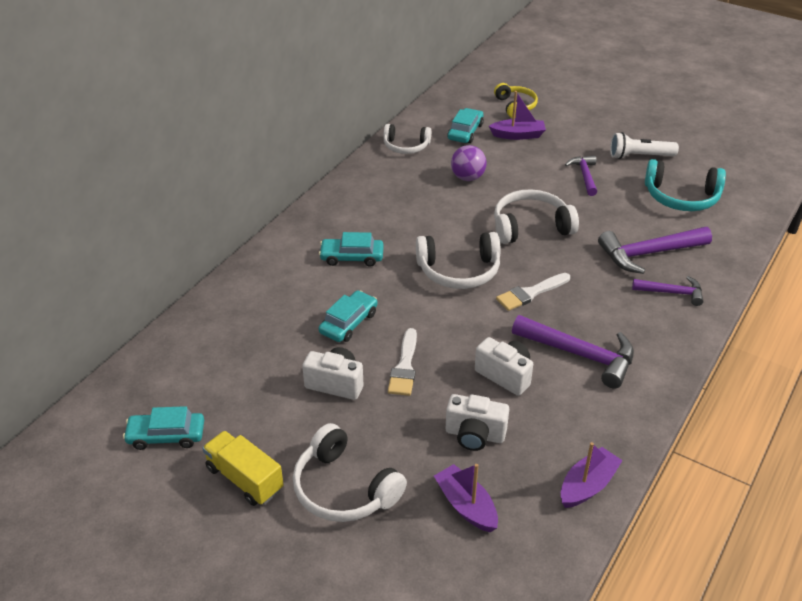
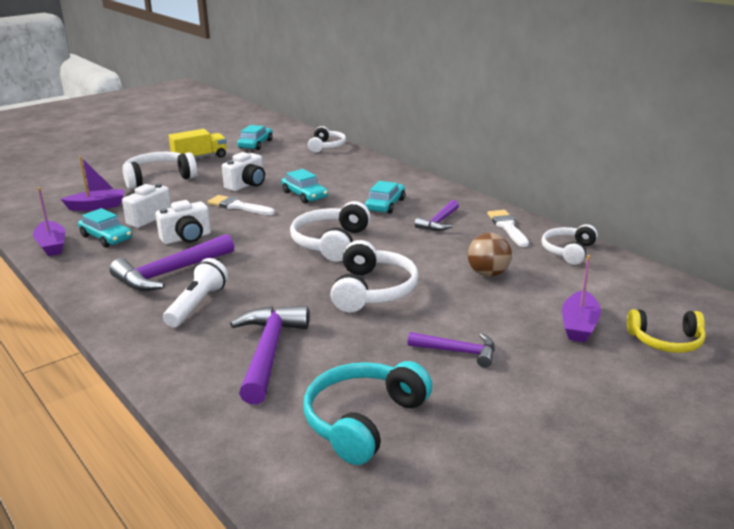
camera: 110 degrees right, 15 degrees down
turquoise car [447,108,484,143] -> turquoise car moved to [78,208,132,248]
purple ball [451,145,487,181] -> brown ball [467,233,512,277]
white brush [496,273,570,311] -> white brush moved to [487,210,529,247]
white flashlight [610,132,679,159] -> white flashlight moved to [163,258,228,327]
purple hammer [632,276,703,306] -> purple hammer moved to [415,200,459,231]
none -> white headphones [308,126,346,153]

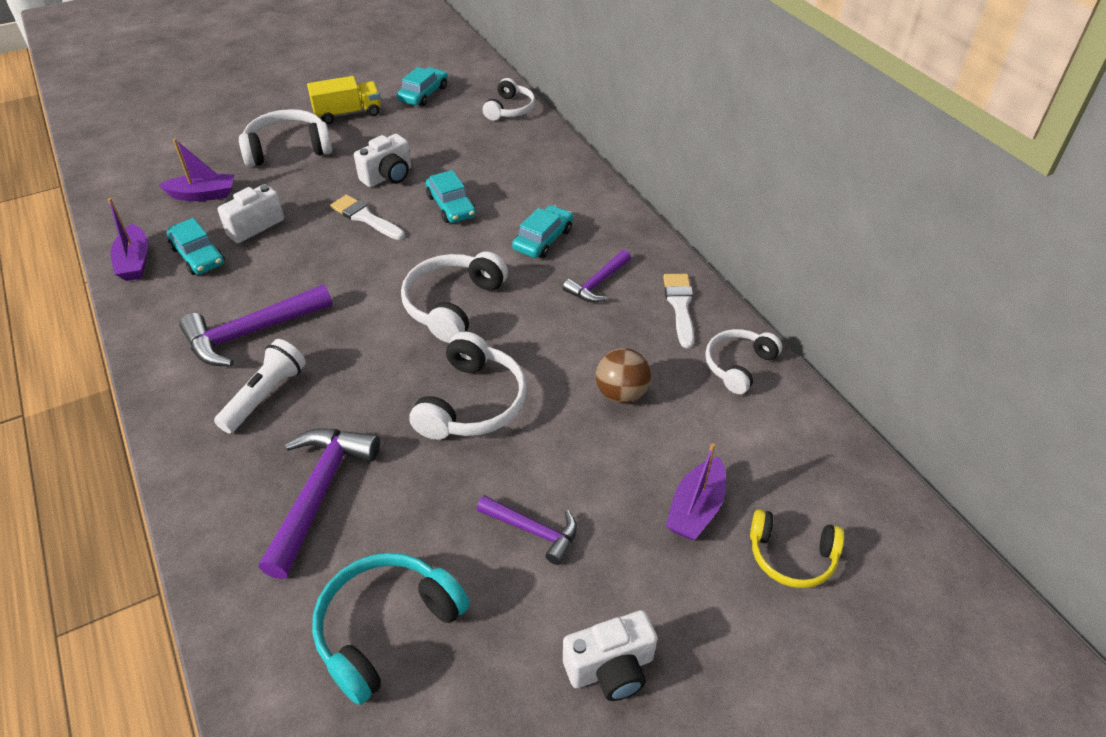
camera: 10 degrees right, 20 degrees up
white camera [155,200,211,244] -> white camera moved to [563,610,657,701]

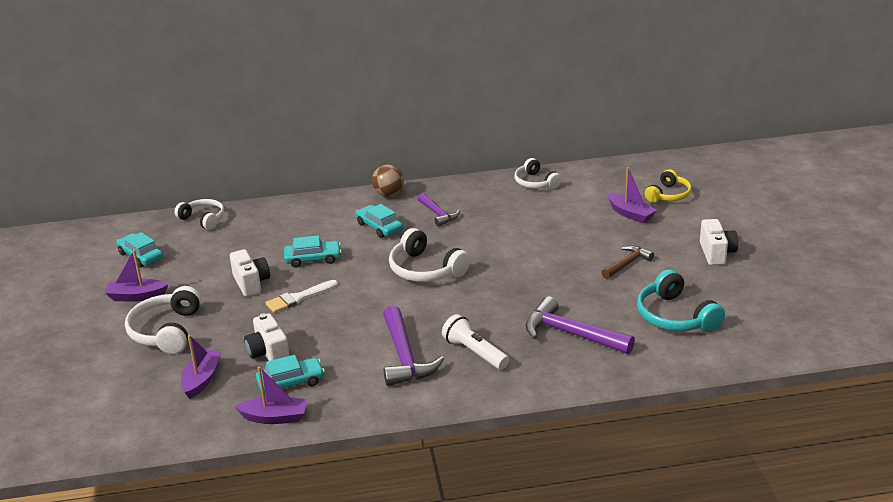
camera: 70 degrees left, 15 degrees down
yellow truck [307,76,381,124] -> purple boat [105,250,168,302]
white headphones [409,332,527,440] -> none
purple hammer [477,495,577,565] -> brown hammer [601,245,654,279]
brown ball [596,348,651,403] -> brown ball moved to [372,165,404,197]
white brush [663,274,694,348] -> none

